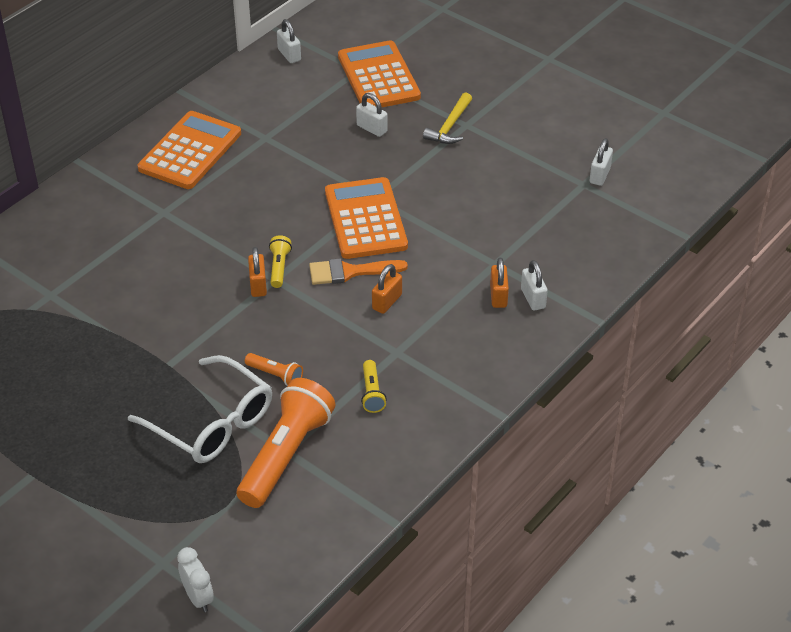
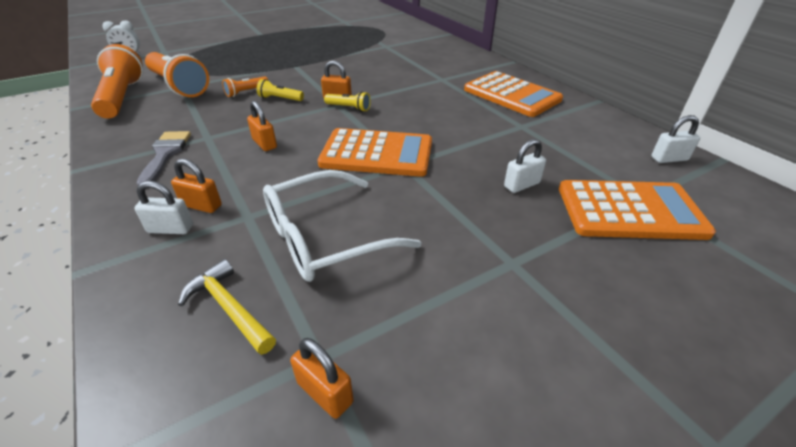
camera: 110 degrees right, 5 degrees down
white glasses [128,355,272,463] -> white glasses moved to [263,170,421,282]
orange brush [309,258,408,285] -> none
yellow flashlight [361,360,387,413] -> yellow flashlight moved to [257,79,304,101]
yellow hammer [423,92,472,144] -> yellow hammer moved to [178,259,276,355]
white padlock [590,138,613,186] -> orange padlock [290,338,354,419]
none -> orange flashlight [91,44,143,119]
none -> grey brush [137,131,191,185]

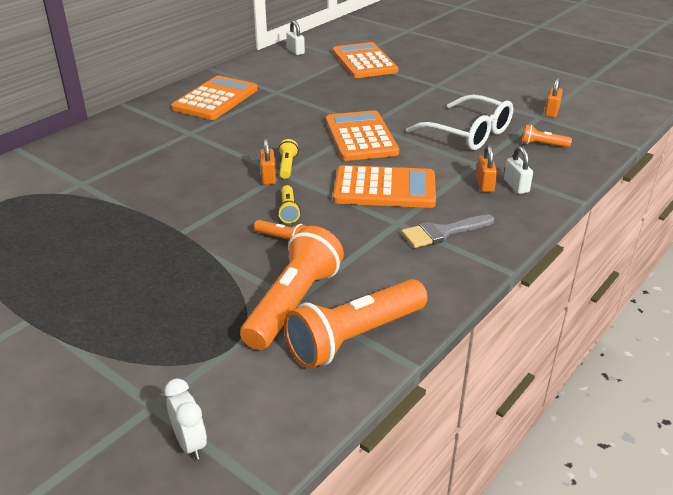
camera: 110 degrees left, 5 degrees down
yellow hammer [178,259,276,355] -> orange flashlight [522,125,572,147]
orange padlock [247,101,277,151] -> orange calculator [333,165,436,208]
white padlock [504,139,546,193] -> none

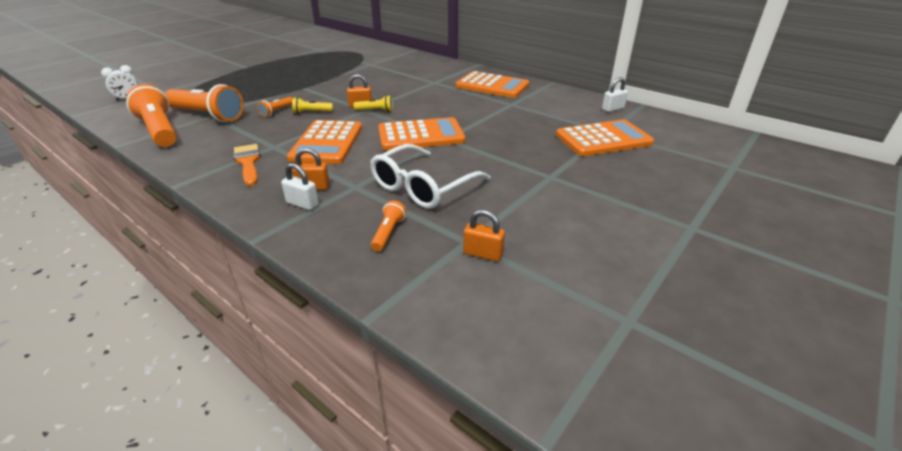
camera: 90 degrees right, 0 degrees up
grey brush [401,214,494,248] -> orange brush [234,144,261,186]
white padlock [504,146,533,194] -> white padlock turned 45 degrees clockwise [281,163,319,210]

